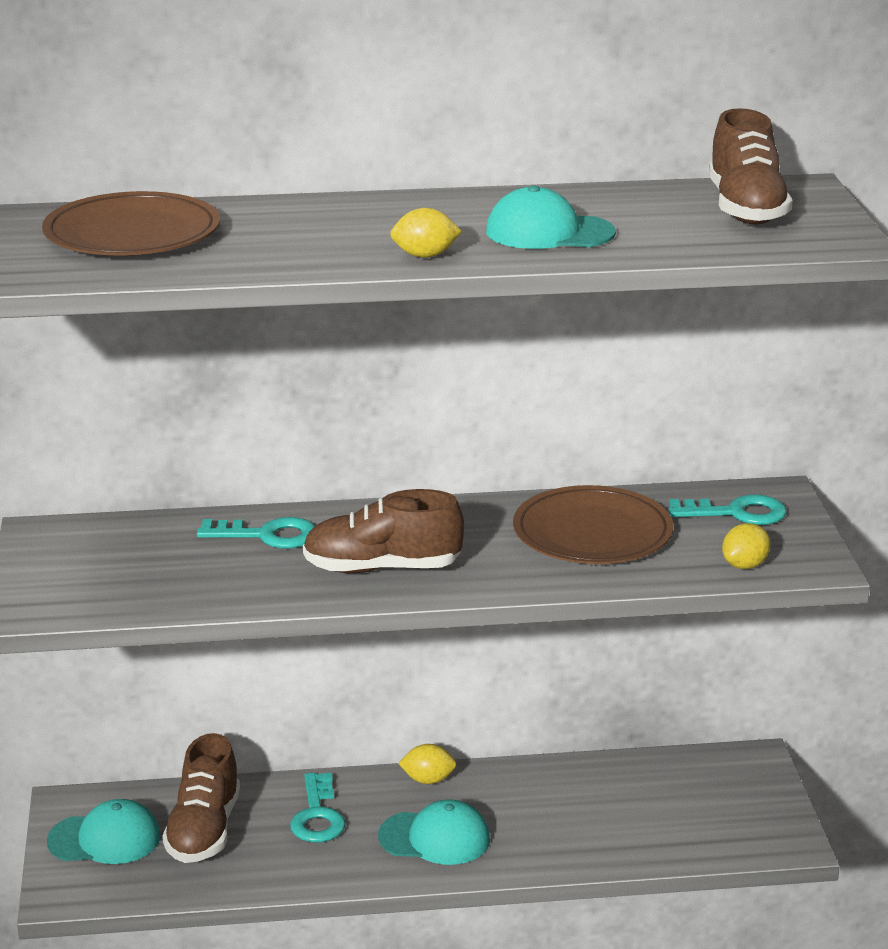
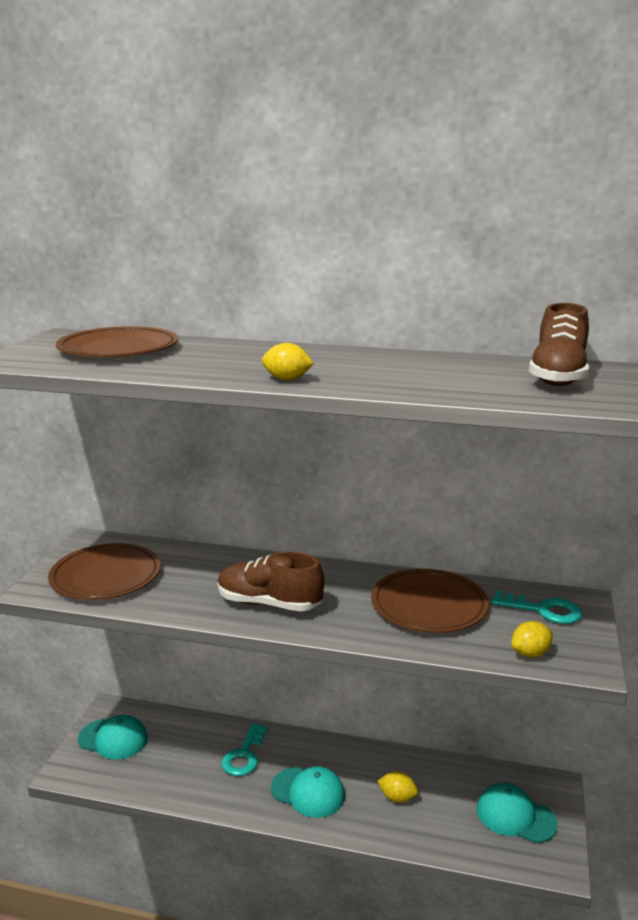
camera: 20 degrees right, 5 degrees down
brown shoe [162,733,240,863] -> none
turquoise key [197,517,315,549] -> none
yellow lemon [398,744,457,784] -> yellow lemon moved to [378,771,418,803]
turquoise cap [486,185,616,249] -> turquoise cap moved to [477,783,558,843]
none -> brown plate [48,543,161,600]

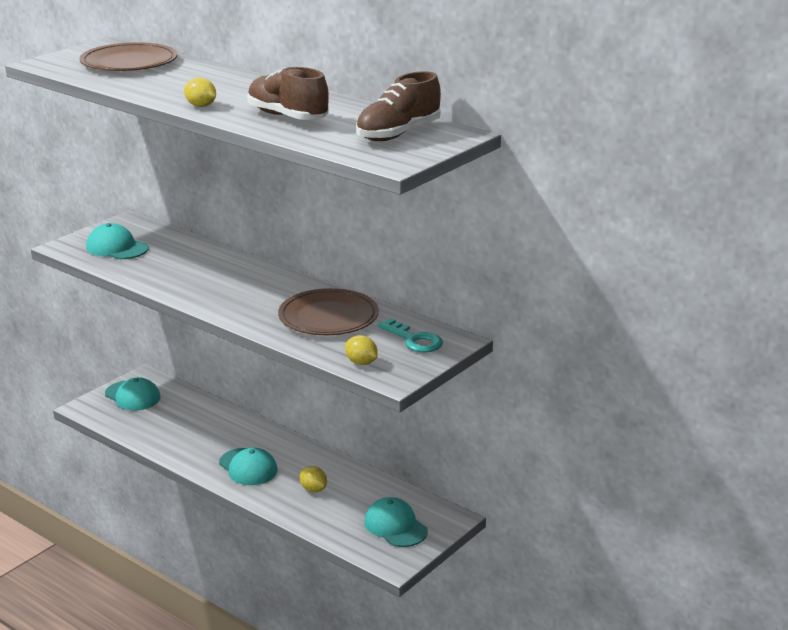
camera: 25 degrees right, 5 degrees up
brown plate [48,543,161,600] -> turquoise cap [86,223,149,259]
brown shoe [218,552,324,612] -> brown shoe moved to [247,67,329,120]
turquoise key [221,723,268,776] -> none
yellow lemon [511,621,552,658] -> yellow lemon turned 45 degrees clockwise [345,335,378,365]

